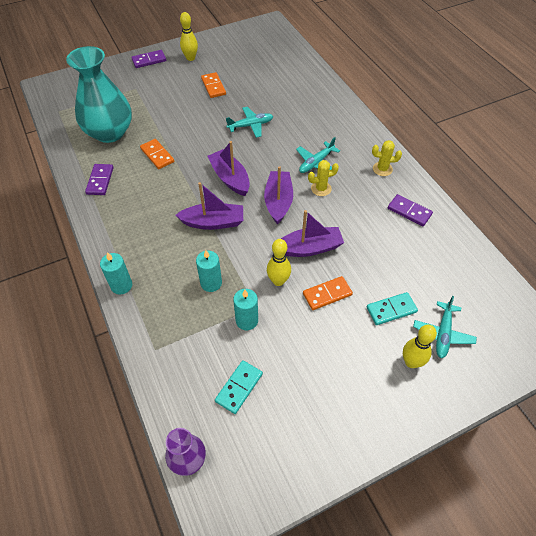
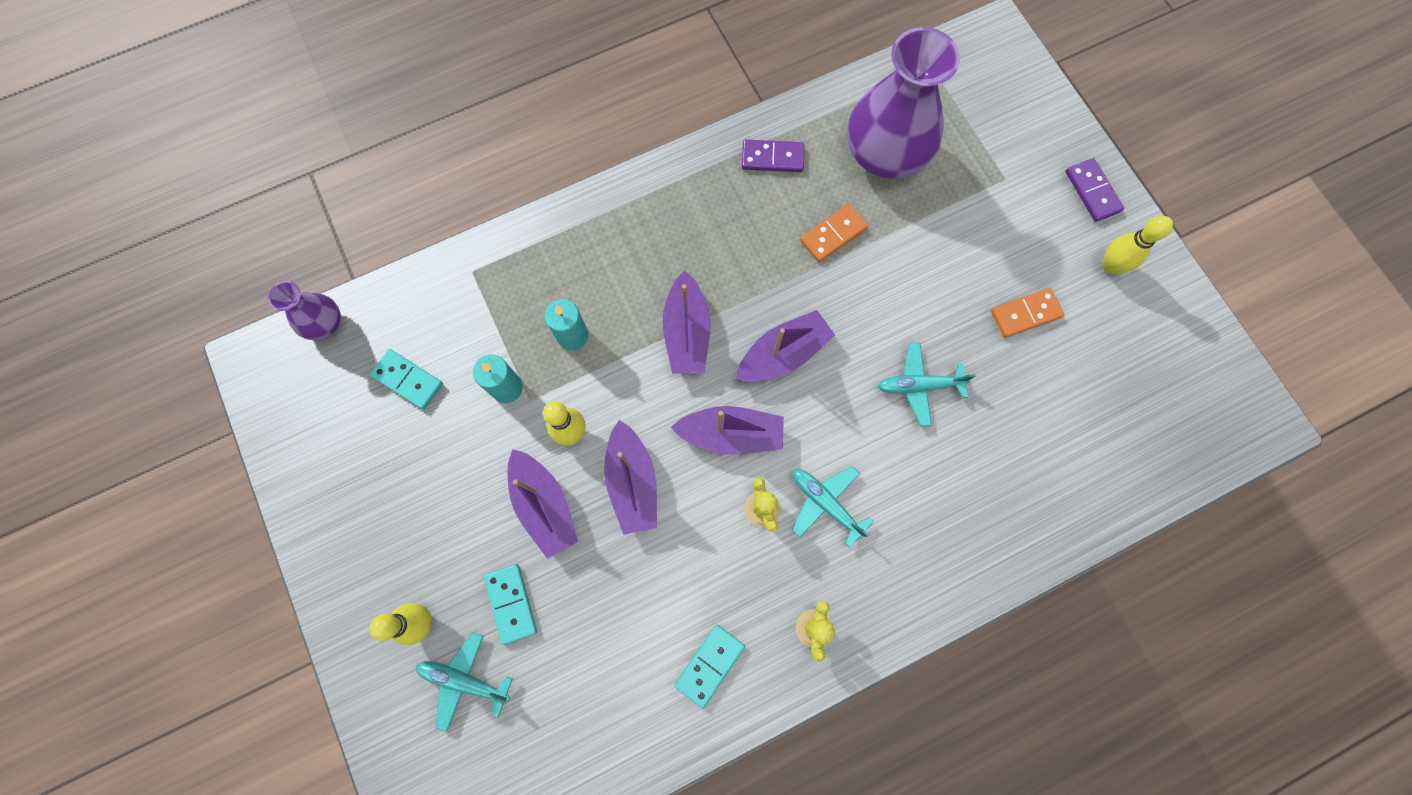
camera: 90 degrees right, 20 degrees up
turquoise vase [66,46,132,143] -> purple vase [847,27,960,179]
turquoise candle [100,252,132,295] -> none
turquoise plane [226,107,273,138] -> turquoise plane turned 105 degrees clockwise [878,342,976,427]
orange domino [303,276,353,310] -> purple boat [507,449,578,559]
purple domino [388,194,433,226] -> turquoise domino [675,625,745,708]

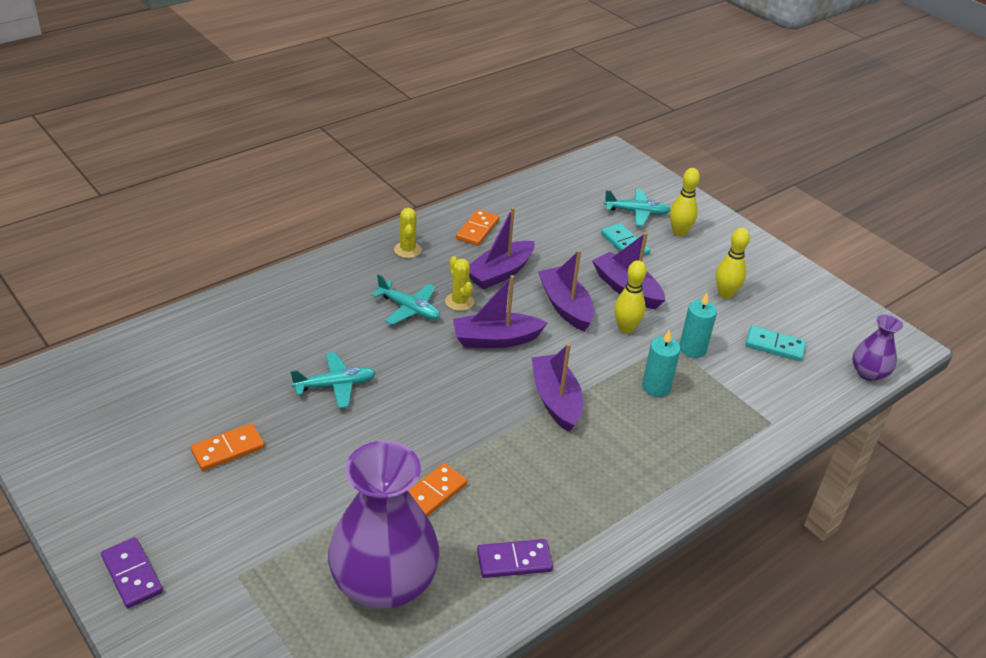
camera: 165 degrees right, 35 degrees down
turquoise domino [675,625,745,708] -> orange domino [456,209,499,246]
purple boat [736,310,835,382] -> purple boat moved to [469,207,535,289]
yellow bowling pin [1102,216,1173,274] -> yellow bowling pin moved to [716,228,750,299]

